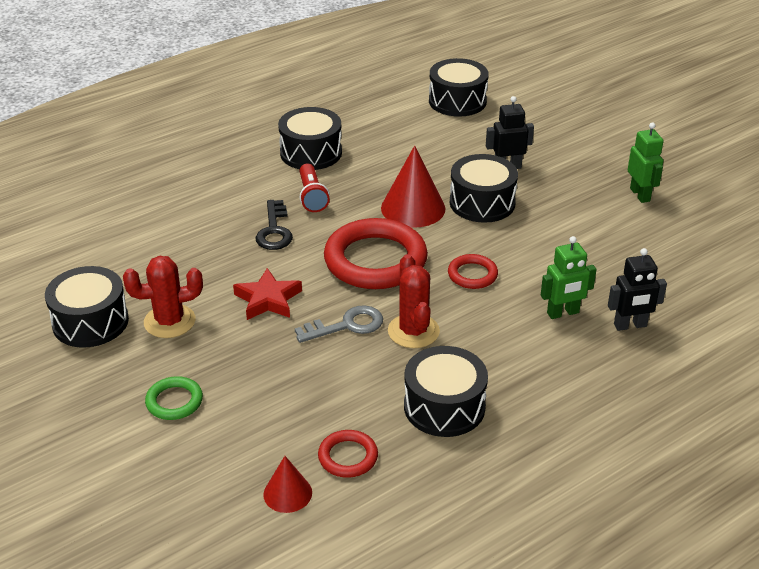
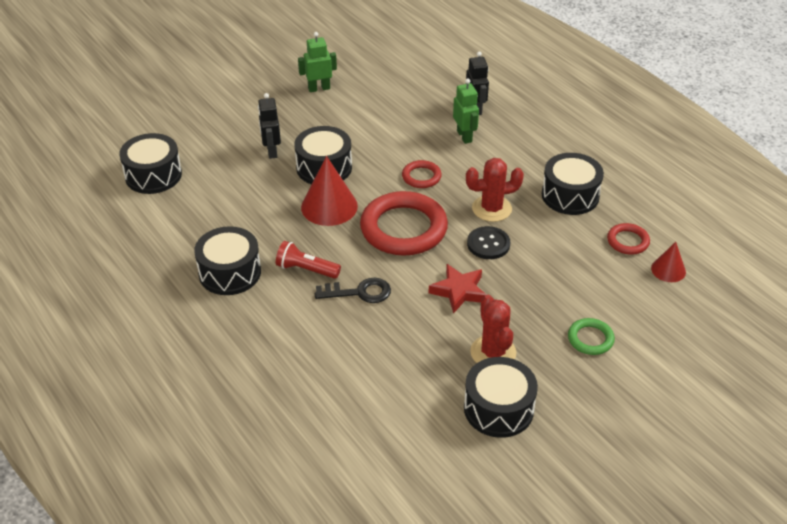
camera: 90 degrees left, 5 degrees up
grey key [295,305,383,343] -> black button [467,226,510,259]
red flashlight [299,163,330,212] -> red flashlight turned 150 degrees counterclockwise [276,241,341,279]

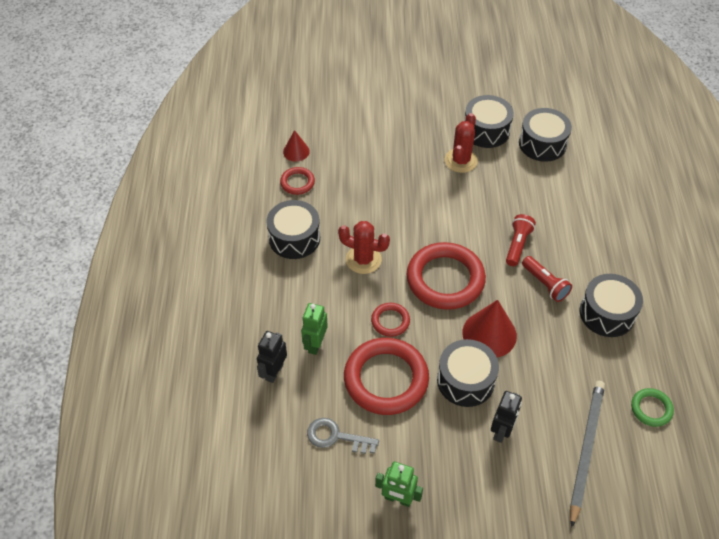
camera: 145 degrees left, 10 degrees up
black drum [119,133,182,194] -> black drum moved to [519,108,572,162]
black key [315,278,391,303] -> red flashlight [506,214,536,266]
red star [429,264,486,313] -> none
black button [467,226,510,259] -> none
green ring [568,318,615,355] -> green ring moved to [631,388,674,427]
none -> grey key [307,418,379,454]
none -> red ring [344,338,429,415]
none -> grey pencil [570,381,605,528]

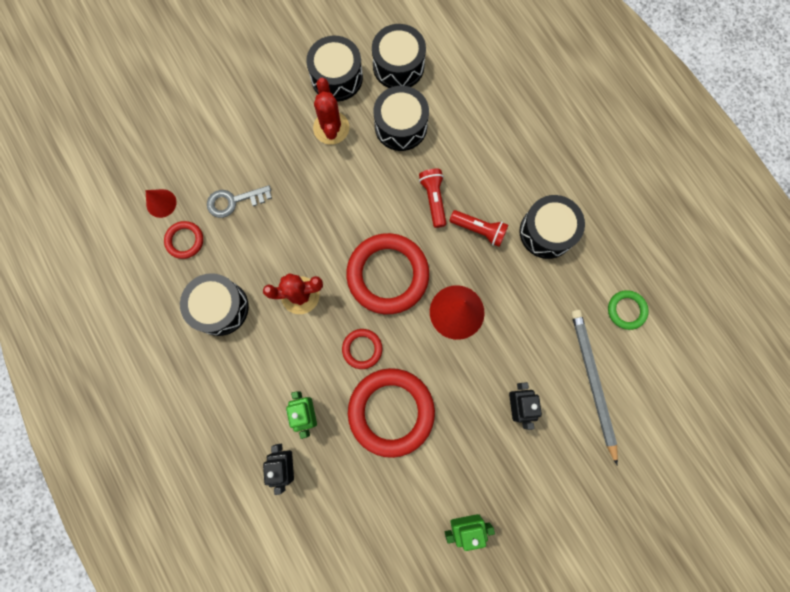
camera: 30 degrees left, 25 degrees up
grey key [307,418,379,454] -> grey key moved to [207,185,272,218]
black drum [437,339,499,407] -> black drum moved to [374,86,429,151]

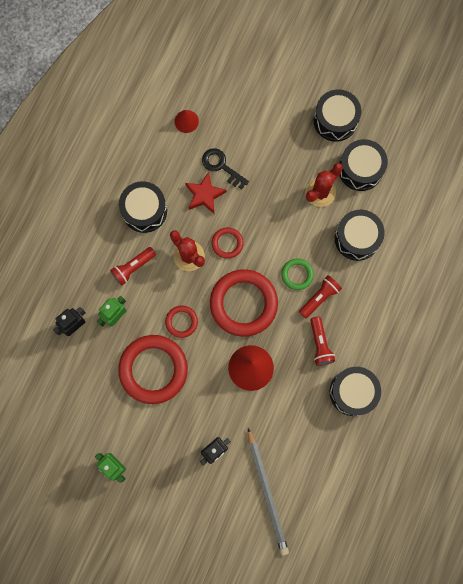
camera: 55 degrees right, 0 degrees up
red ring [164,221,203,259] -> red ring moved to [212,227,244,259]
grey key [207,185,272,218] -> black key [202,148,249,190]
black drum [372,24,426,88] -> black drum moved to [314,89,361,142]
grey pencil [571,310,618,465] -> grey pencil turned 120 degrees clockwise [248,428,289,556]
green ring [608,290,649,330] -> green ring moved to [281,259,314,290]
none -> red flashlight [110,247,156,286]
none -> red star [185,172,227,213]

